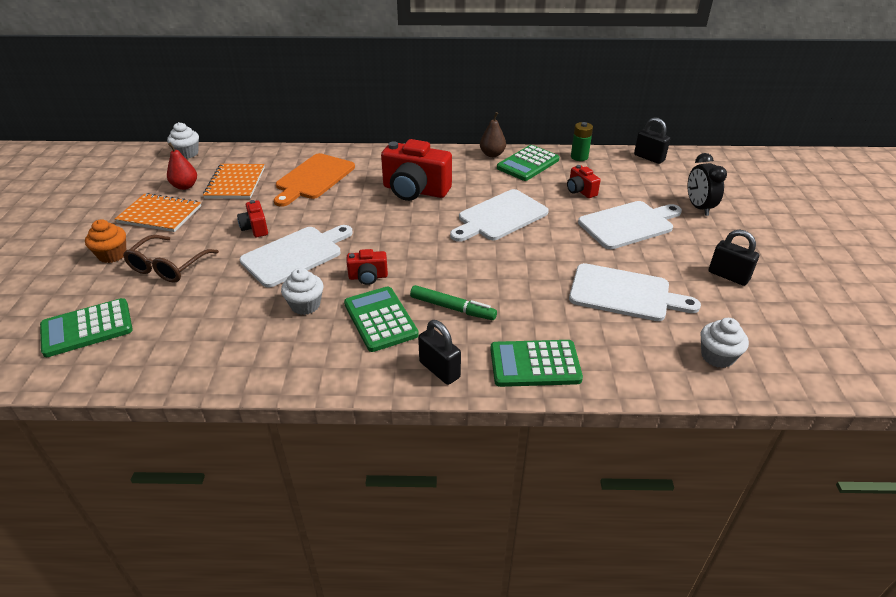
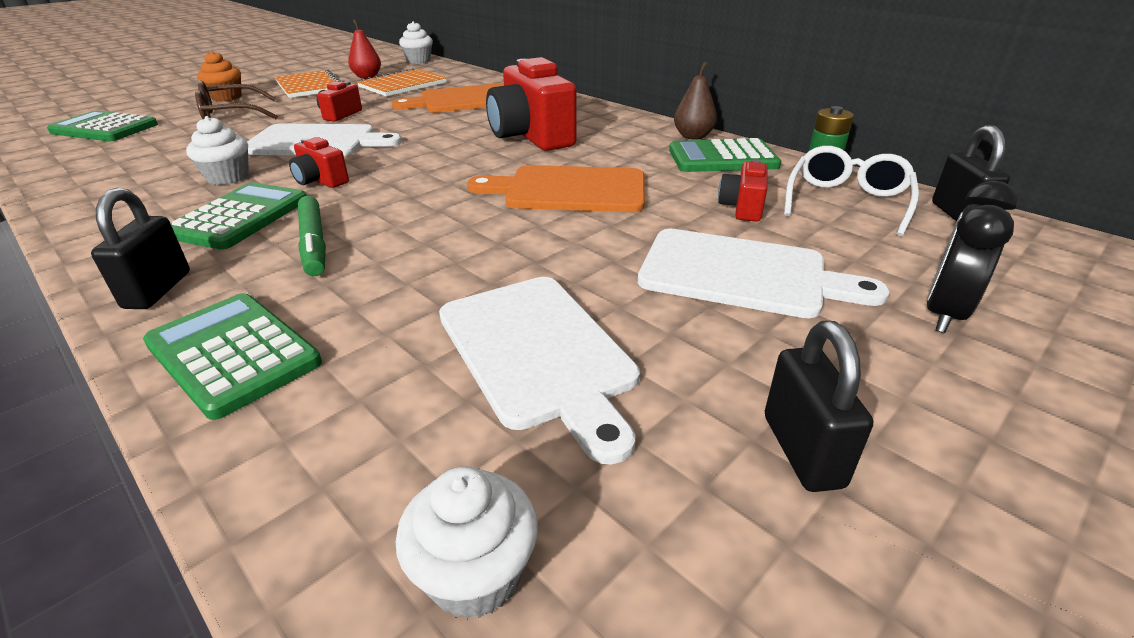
camera: 45 degrees right, 5 degrees down
white cutting board [450,189,549,242] -> orange cutting board [467,165,645,212]
none -> white glasses [784,146,919,236]

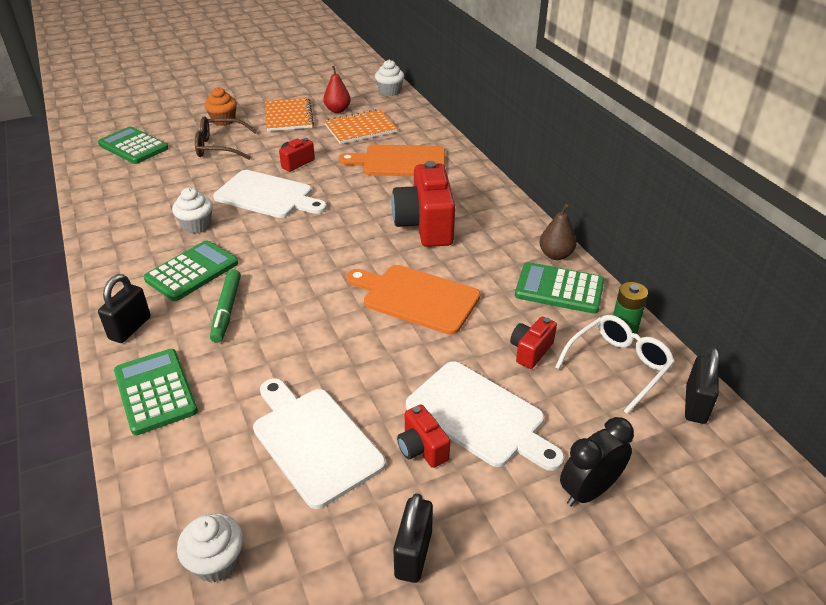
camera: 20 degrees right, 5 degrees up
red camera [289,137,349,188] -> red camera moved to [397,405,450,468]
white cutting board [439,277,640,465] -> white cutting board turned 150 degrees clockwise [253,378,386,509]

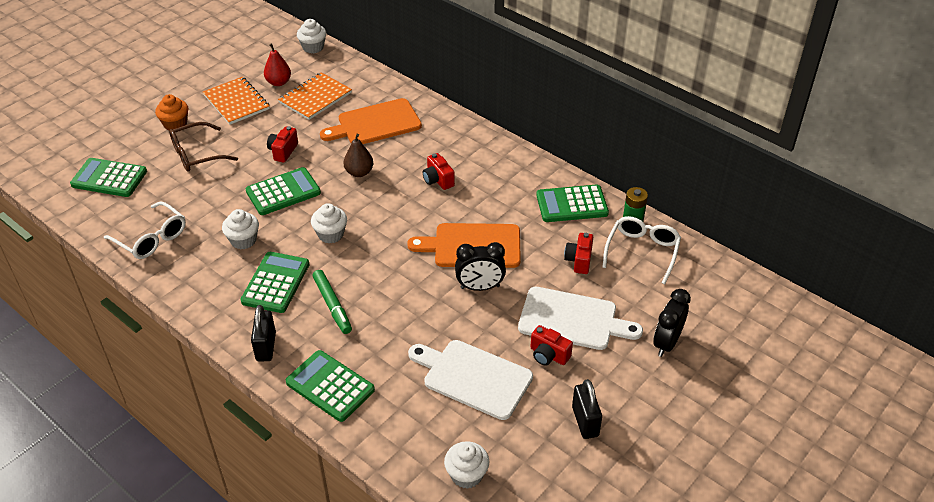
camera: 25 degrees left, 5 degrees up
white cutting board [213,170,327,218] -> green calculator [246,167,321,215]
red camera [392,161,455,247] -> red camera [423,153,455,190], size x0.49
brown pear [539,204,577,260] -> brown pear moved to [344,133,373,177]
black padlock [685,347,719,424] -> none
none -> white glasses [104,201,186,259]
none -> white cupcake [311,203,347,244]
none -> black clock [455,242,506,291]

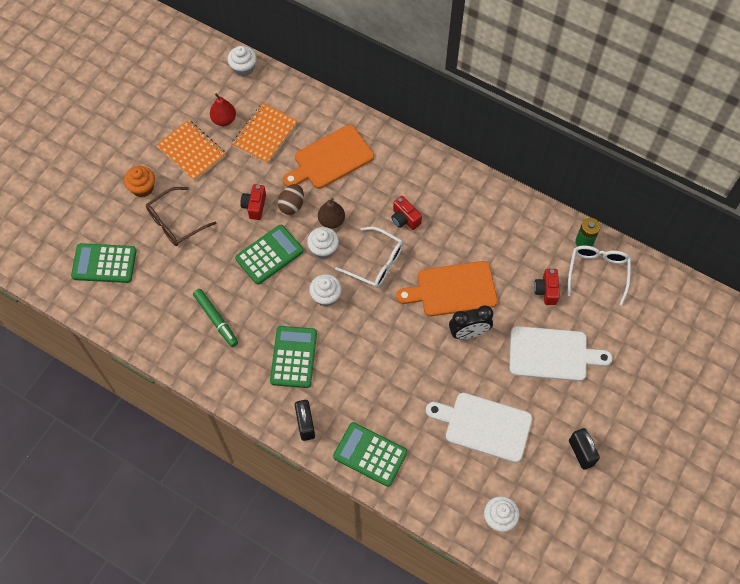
camera: 10 degrees left, 20 degrees up
white glasses [104,201,186,259] -> white glasses moved to [335,227,403,288]
white cupcake [222,209,259,249] -> white cupcake moved to [307,227,339,259]
green marker [312,270,352,334] -> green marker moved to [193,289,238,347]
red camera [530,325,573,366] -> none
green calculator [536,184,609,222] -> none
black clock [653,289,691,357] -> none
none -> brown egg [278,184,304,215]

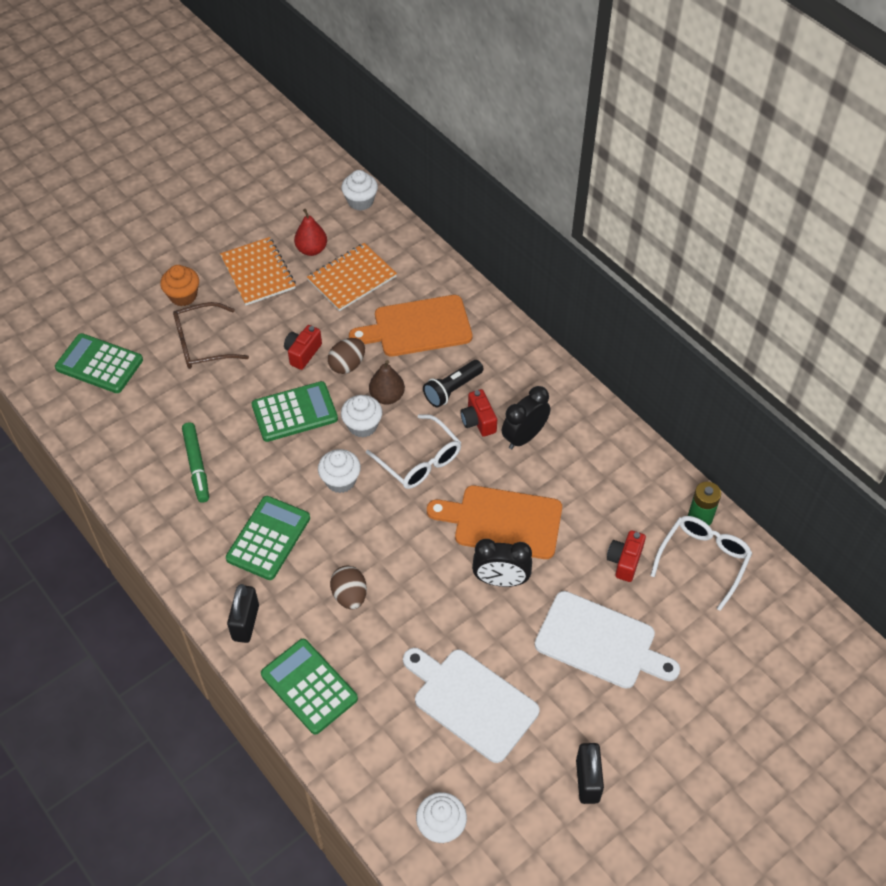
camera: 20 degrees right, 10 degrees down
none -> brown egg [330,566,367,609]
none -> black flashlight [423,360,484,408]
none -> black clock [502,386,550,449]

